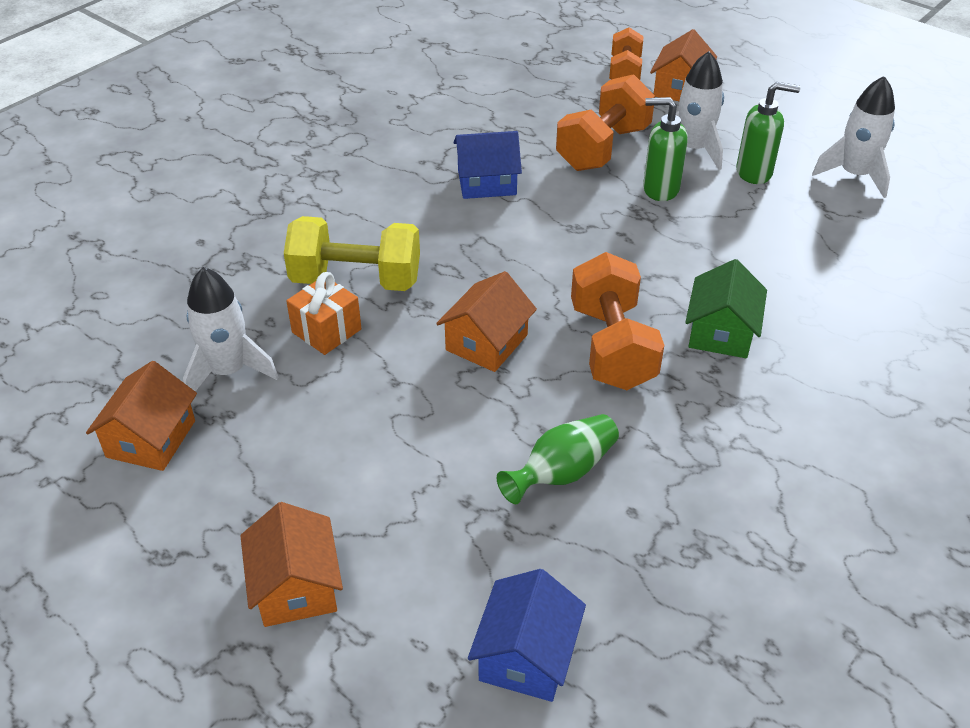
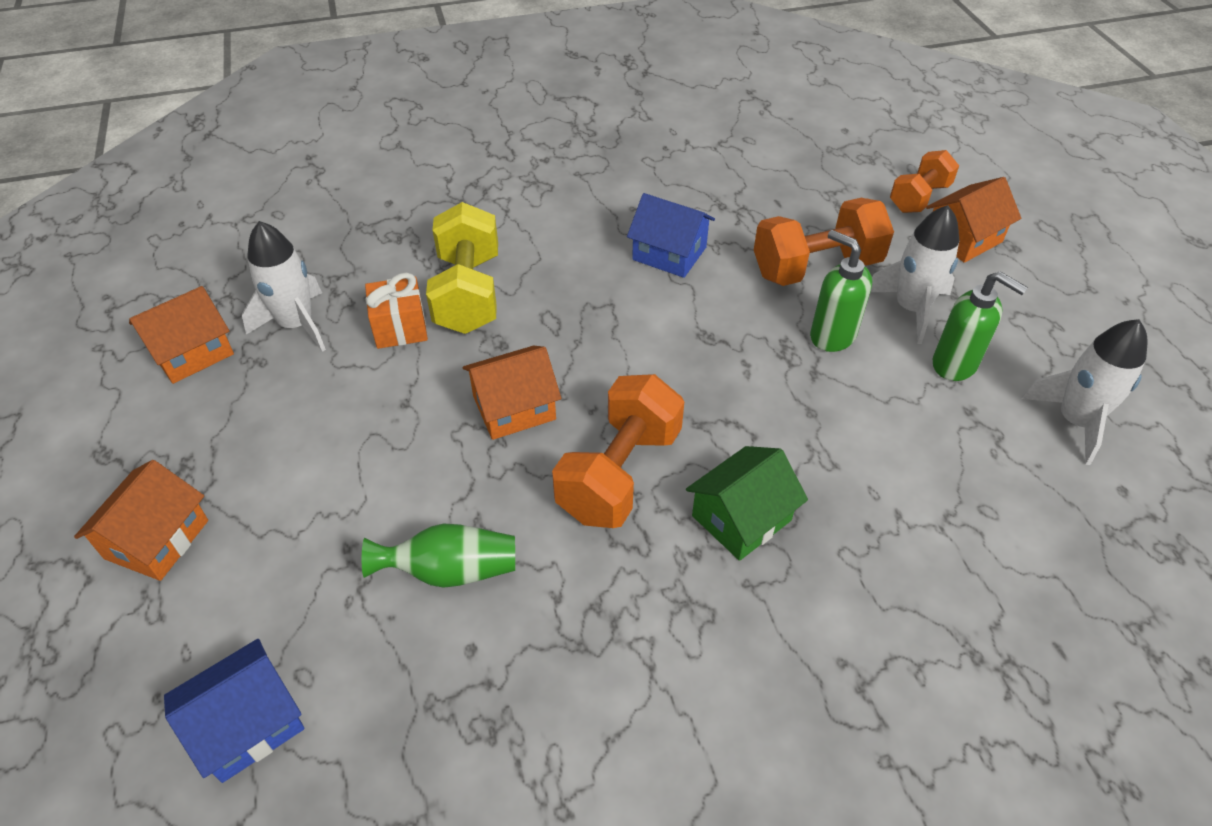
camera: 35 degrees right, 5 degrees up
yellow dumbbell [284,216,420,291] -> yellow dumbbell turned 45 degrees clockwise [426,202,498,334]

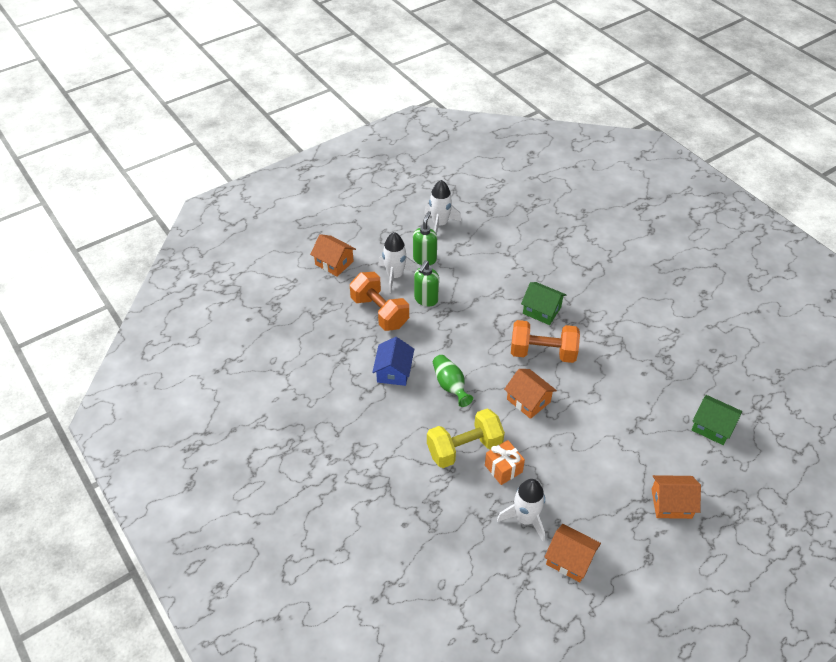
camera: 110 degrees left, 0 degrees up
blue house [164,639,304,783] -> green house [691,395,742,445]
green vase [362,524,515,588] -> green vase moved to [433,355,473,407]
orange dumbbell [890,150,959,213] -> none

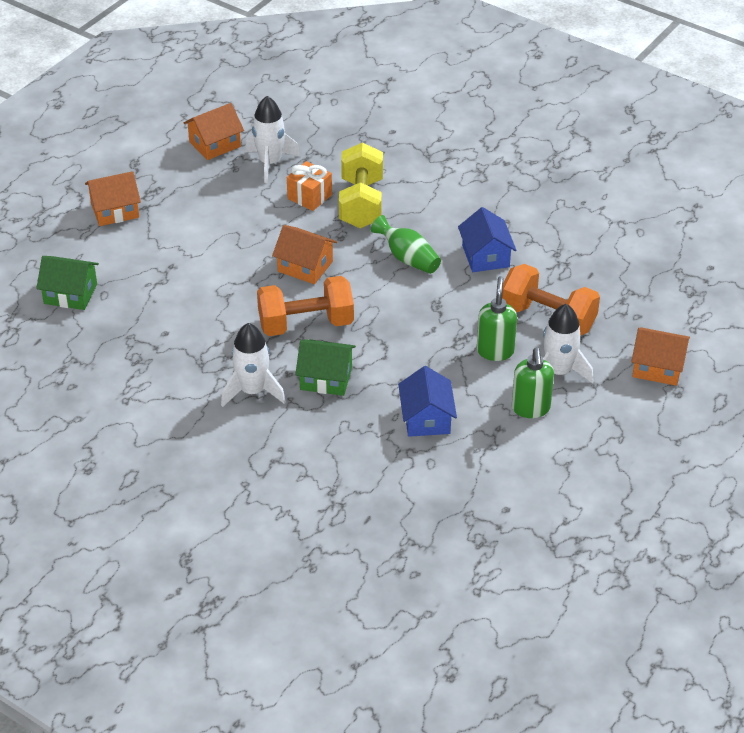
camera: 160 degrees right, 5 degrees down
white rocket [424,180,461,234] -> white rocket moved to [221,323,286,407]
yellow dumbbell [427,408,505,468] -> yellow dumbbell turned 45 degrees counterclockwise [339,142,383,228]
orange house [544,524,601,582] -> orange house turned 45 degrees counterclockwise [183,103,244,160]
none -> blue house [398,366,457,437]

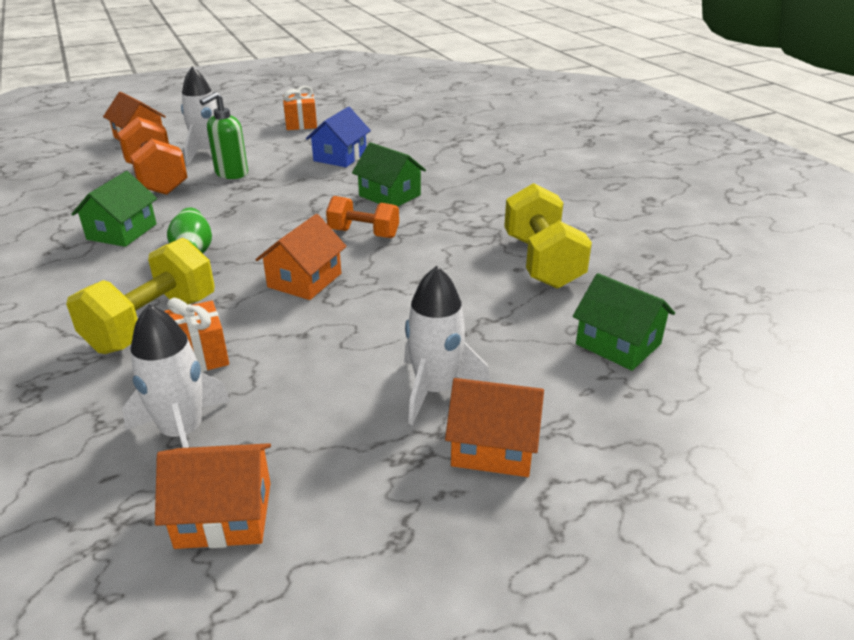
camera: 150 degrees left, 10 degrees down
white rocket [221,323,286,407] -> white rocket moved to [404,266,490,425]
orange dumbbell [257,276,354,336] -> orange dumbbell [326,196,399,238], size x0.63
orange house [272,225,337,284] -> orange house turned 60 degrees clockwise [256,214,347,300]
blue house [458,207,516,272] -> green house [71,171,157,247]
green soap dispenser [512,348,554,418] -> none
none -> orange gift [283,86,317,130]
none -> yellow dumbbell [504,183,592,289]

